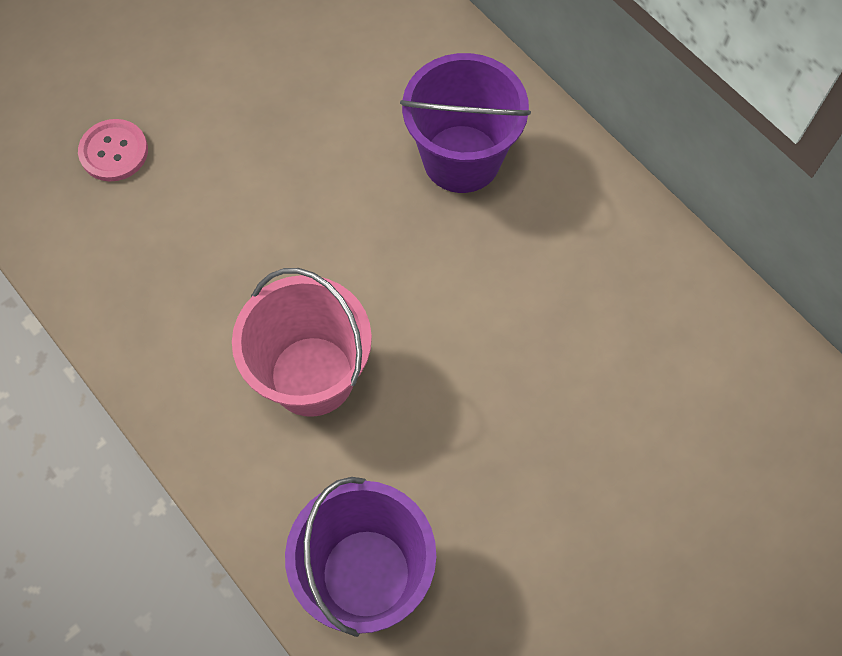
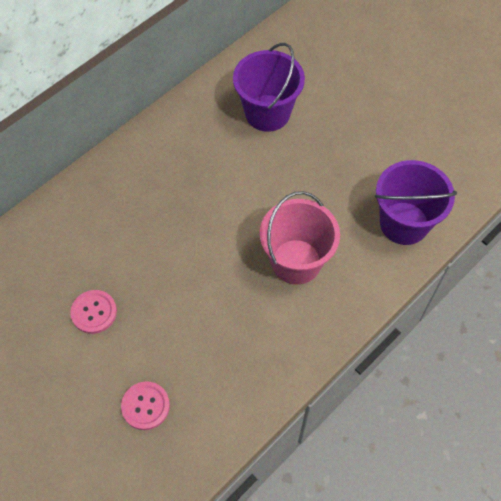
camera: 95 degrees left, 5 degrees down
purple bucket [400,53,531,193] -> purple bucket moved to [233,43,305,132]
none -> pink button [70,290,117,334]

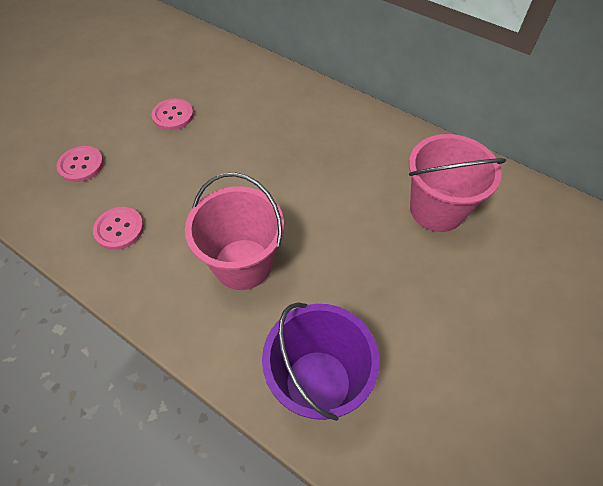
camera: 80 degrees right, 5 degrees down
purple bucket [233,43,305,132] -> pink bucket [409,134,506,232]
none -> pink button [93,207,144,250]

